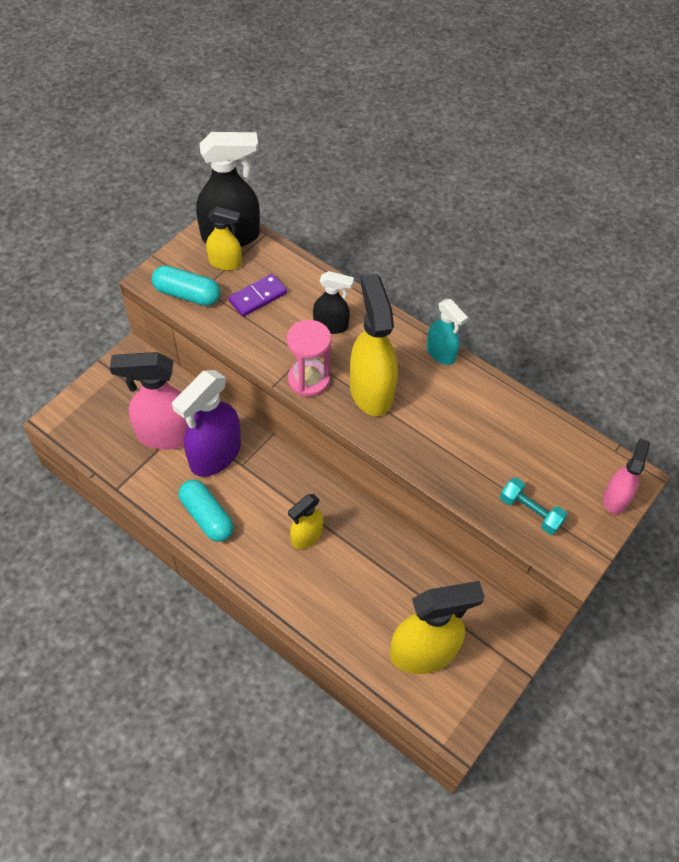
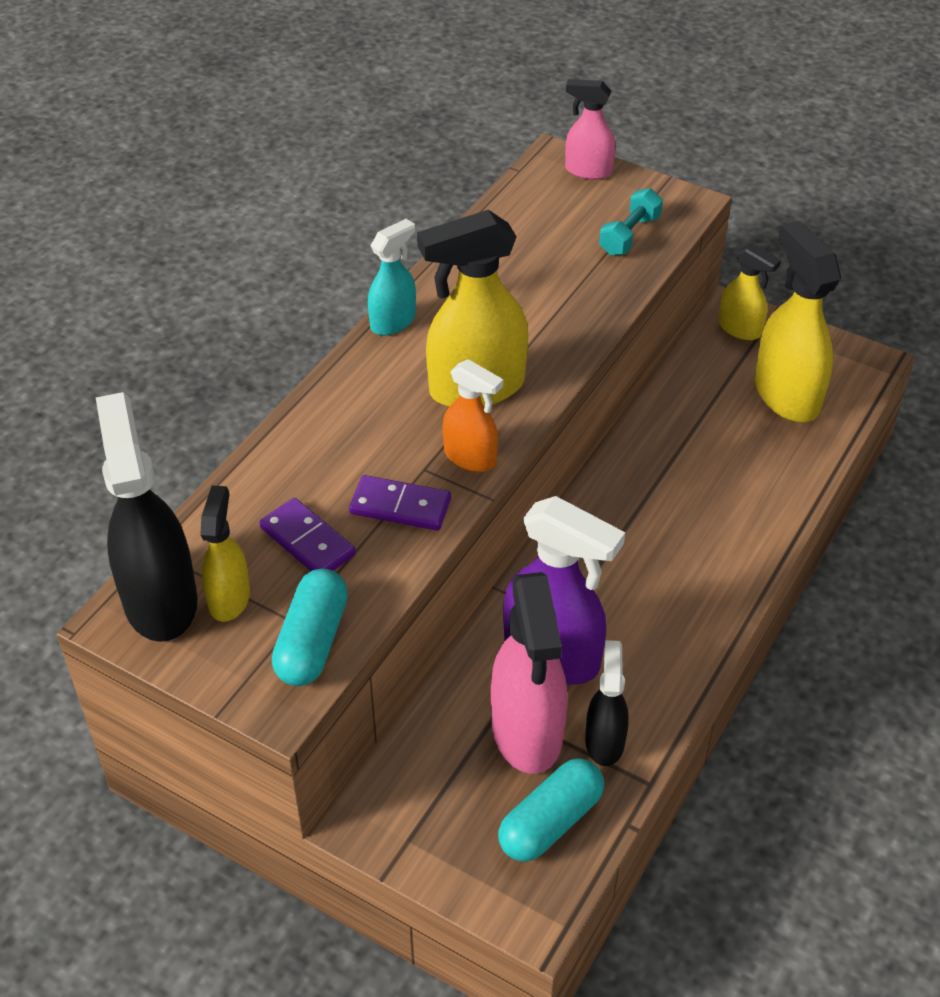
camera: 95 degrees left, 10 degrees down
turquoise capsule [179,480,234,542] -> turquoise capsule moved to [498,758,604,862]
pink hourglass [287,320,331,397] -> orange spray bottle [443,359,503,472]
yellow spray bottle [288,494,323,549] -> yellow spray bottle moved to [719,243,781,340]
black spray bottle [313,271,354,334] -> black spray bottle moved to [585,640,629,766]
none -> purple domino [349,475,451,531]

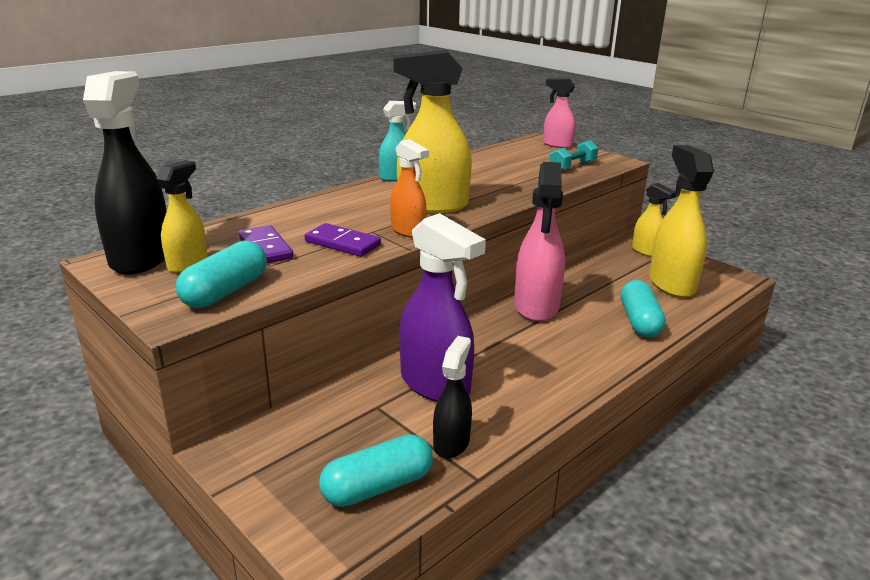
camera: 15 degrees right, 20 degrees down
pink spray bottle [491,572,567,774] -> pink spray bottle moved to [514,162,565,322]
none -> turquoise capsule [620,280,666,338]

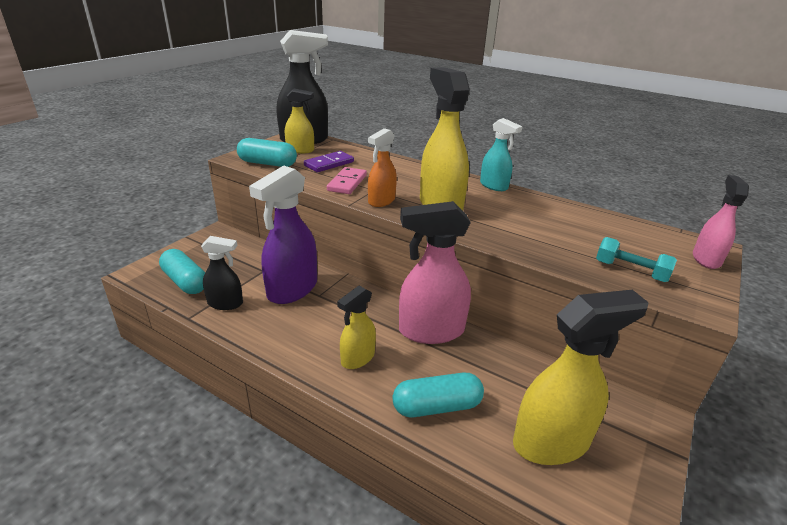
camera: 75 degrees right, 5 degrees up
purple domino [305,223,381,257] -> pink domino [327,167,367,194]
yellow spray bottle [632,183,676,257] -> yellow spray bottle moved to [337,286,376,369]

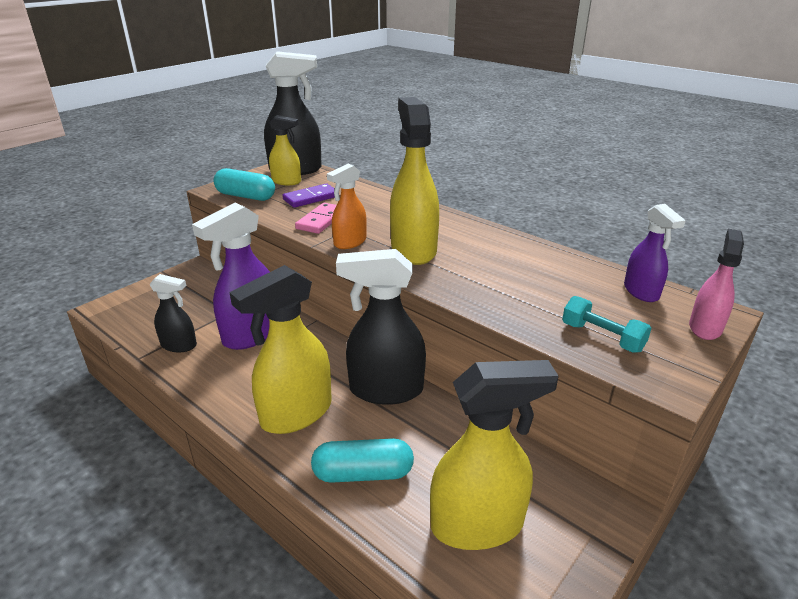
camera: 10 degrees right, 0 degrees up
turquoise capsule [159,249,205,294] -> none
yellow spray bottle [337,286,376,369] -> yellow spray bottle [229,265,332,434], size x1.77
pink spray bottle [399,201,471,344] -> black spray bottle [336,249,426,405]
turquoise spray bottle [480,118,523,191] -> none
none -> purple spray bottle [624,204,686,302]

